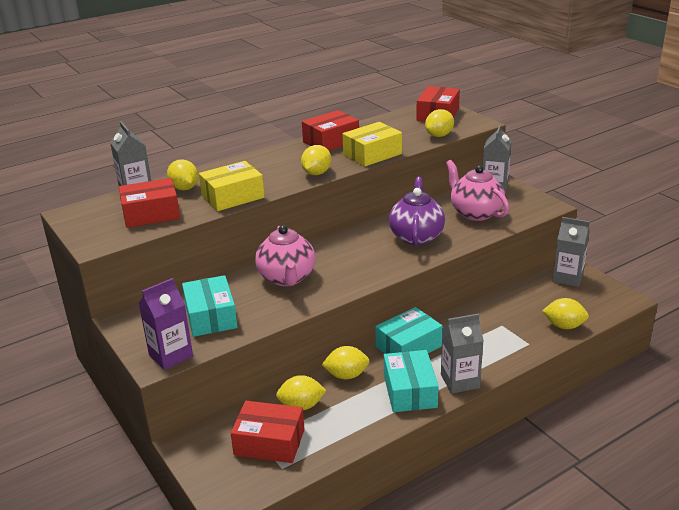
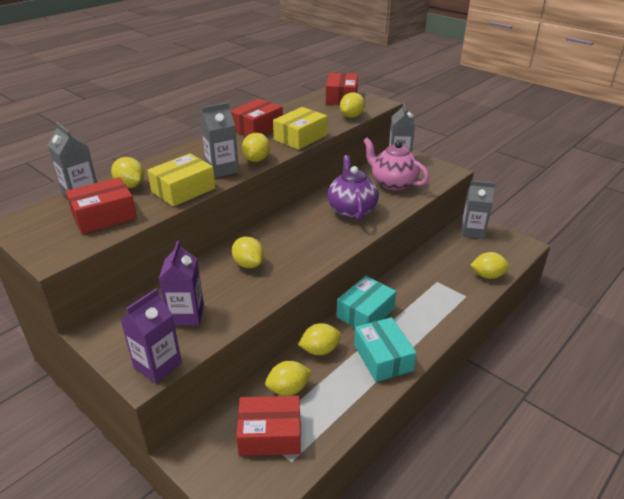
camera: 15 degrees left, 5 degrees up
turquoise box [182,275,238,337] -> purple carton [159,241,204,326]
pink teapot [255,225,316,286] -> yellow lemon [232,236,264,268]
grey carton [441,313,484,394] -> grey carton moved to [200,102,239,178]

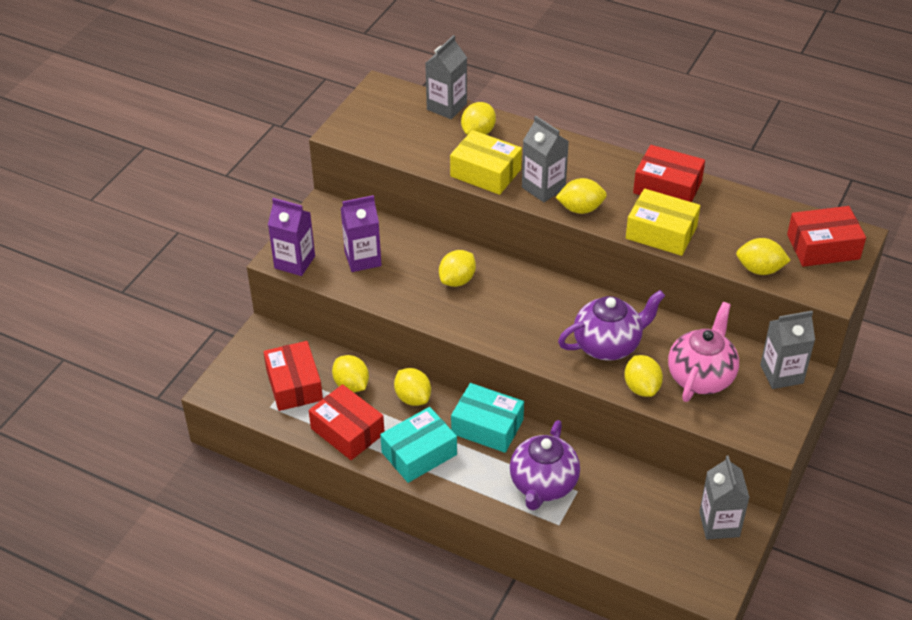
camera: 75 degrees right, 10 degrees up
red box [66,177,137,234] -> red box moved to [309,384,385,460]
yellow lemon [470,252,510,279] -> yellow lemon moved to [624,355,663,397]
none -> purple teapot [510,420,580,510]

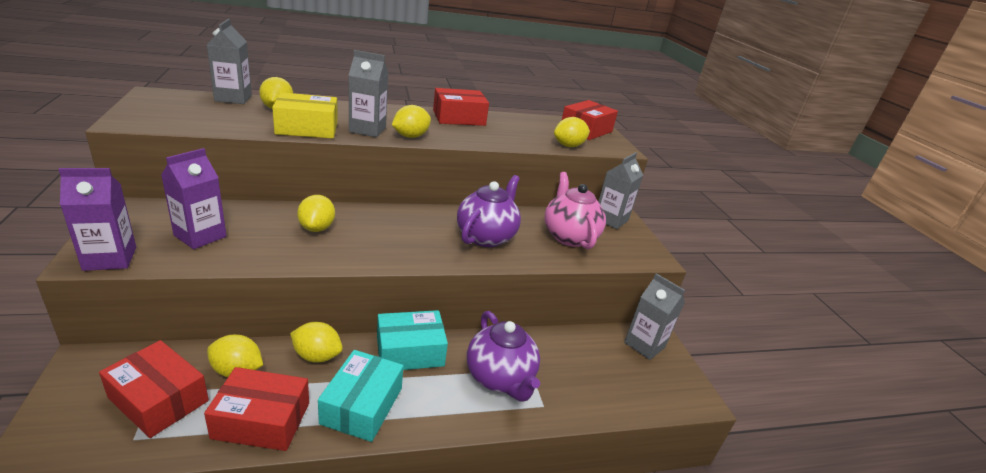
camera: 45 degrees left, 15 degrees down
yellow lemon [624,355,663,397] -> none
yellow box [626,189,700,256] -> none

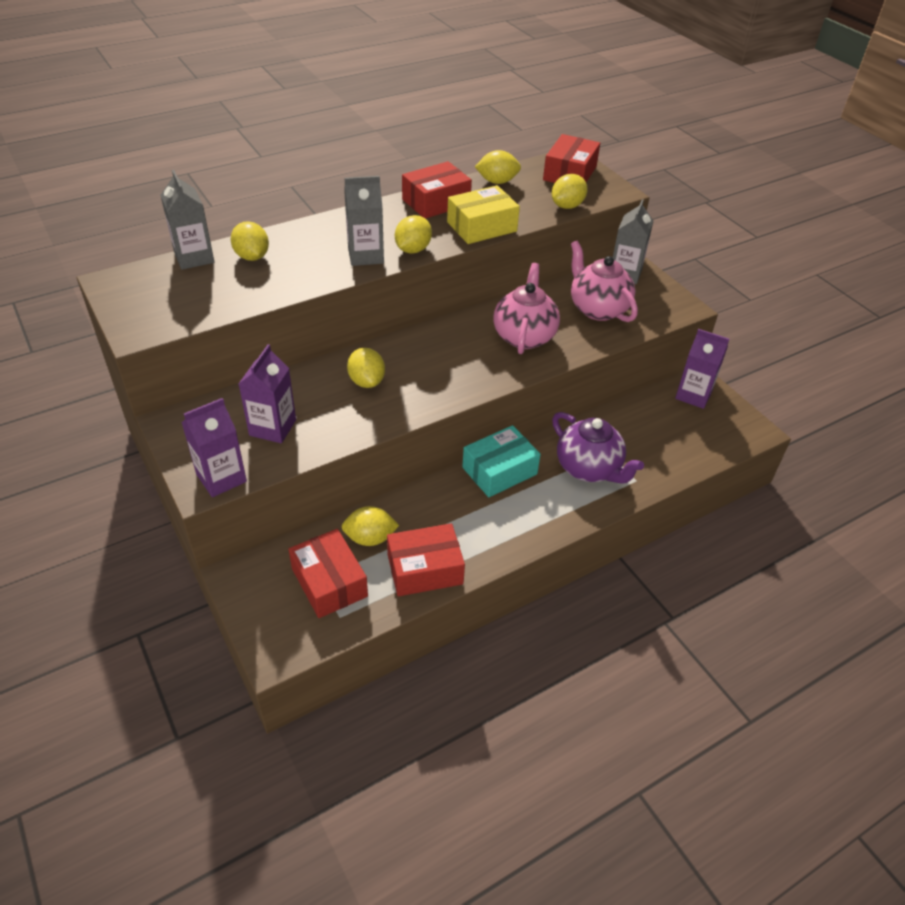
camera: 15 degrees left, 15 degrees up
red box [99,340,209,438] -> red box turned 45 degrees clockwise [288,529,368,618]
yellow box [272,92,338,138] -> yellow box moved to [447,185,520,244]
yellow lemon [290,322,343,363] -> yellow lemon moved to [475,150,521,184]
turquoise box [318,350,403,442] -> none
purple teapot [457,175,521,247] -> pink teapot [493,263,560,354]
grey carton [624,273,685,360] -> purple carton [675,329,729,409]

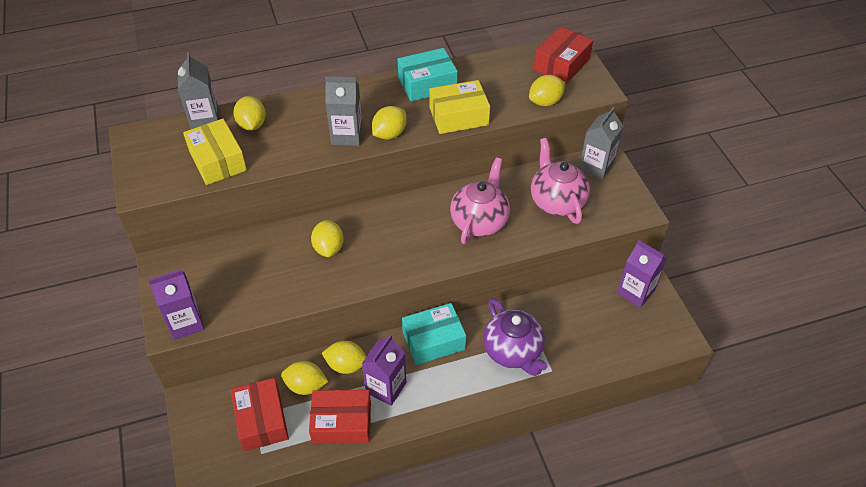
camera: 15 degrees right, 5 degrees up
purple carton [239,344,296,443] -> purple carton moved to [362,335,406,406]
red box [402,161,472,219] -> turquoise box [398,48,458,101]
yellow lemon [475,150,521,184] -> yellow lemon moved to [322,341,367,374]
none -> yellow box [183,119,247,185]

